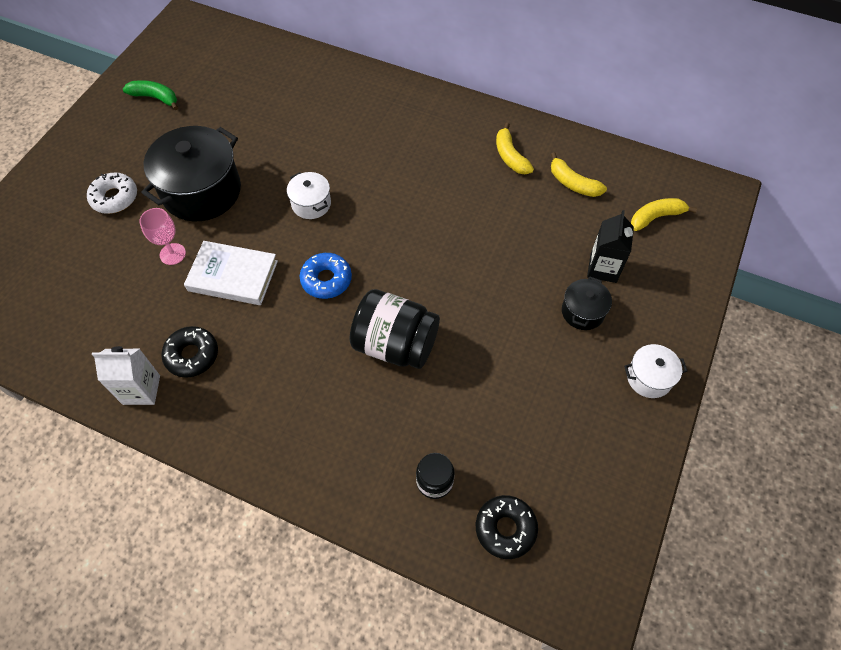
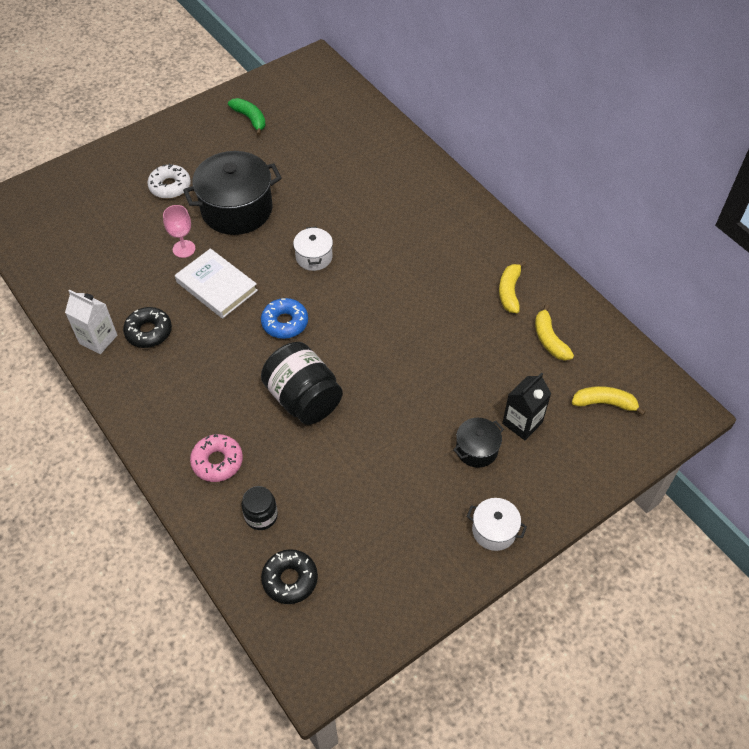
camera: 30 degrees right, 5 degrees down
none -> pink donut [190,434,243,482]

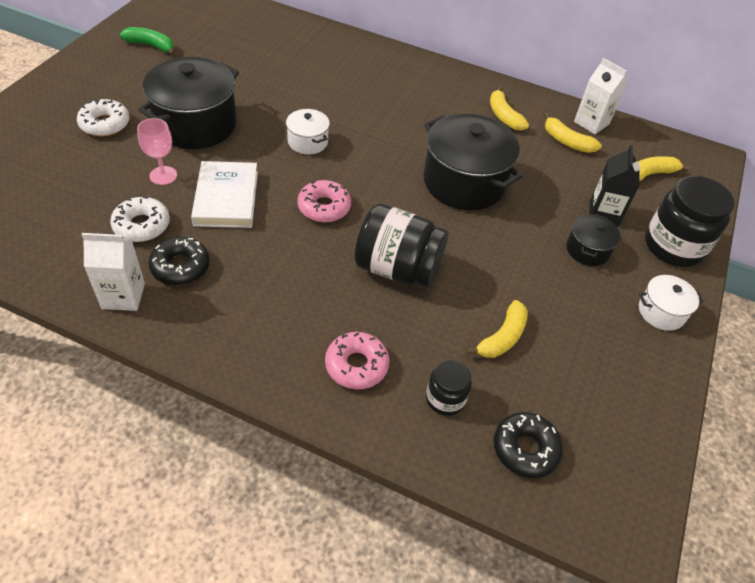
camera: 35 degrees left, 5 degrees down
white book [175,248,258,319] -> white book turned 75 degrees clockwise [191,161,258,228]
blue donut [261,298,308,339] -> pink donut [297,180,351,222]
none -> white donut [110,196,170,242]
none -> black pot [423,113,522,210]
none -> yellow banana [466,300,528,358]
none -> white carton [574,58,627,134]
none -> black jar [645,176,735,267]

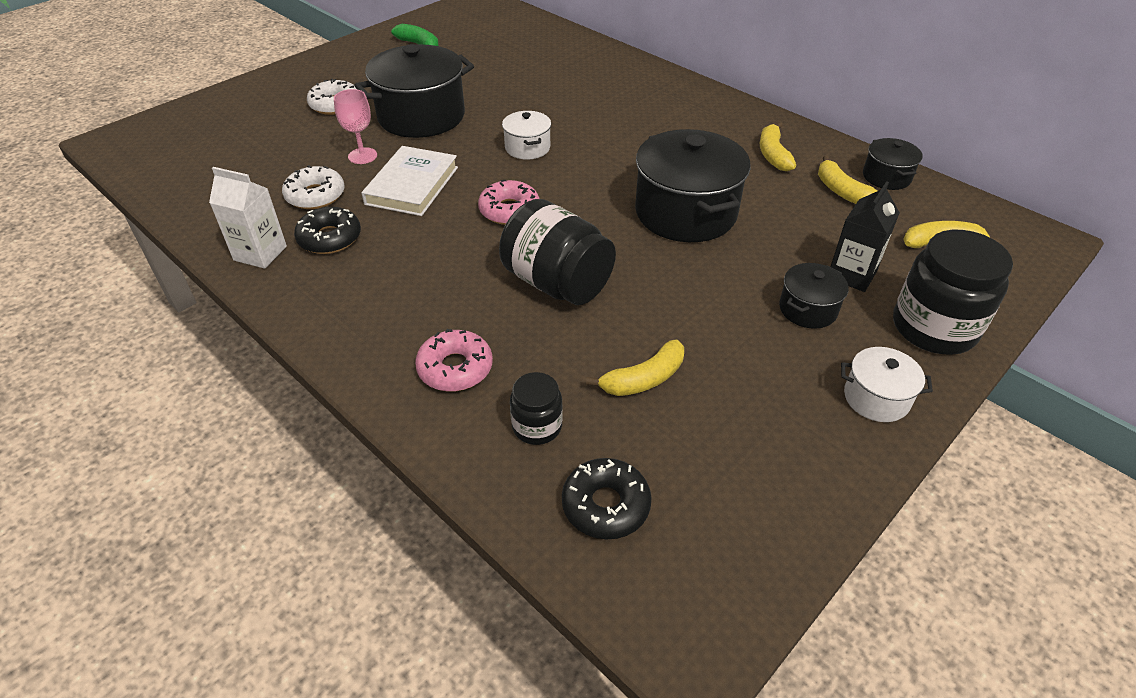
camera: 25 degrees right, 5 degrees down
white carton [574,58,627,134] -> black pot [863,138,923,190]

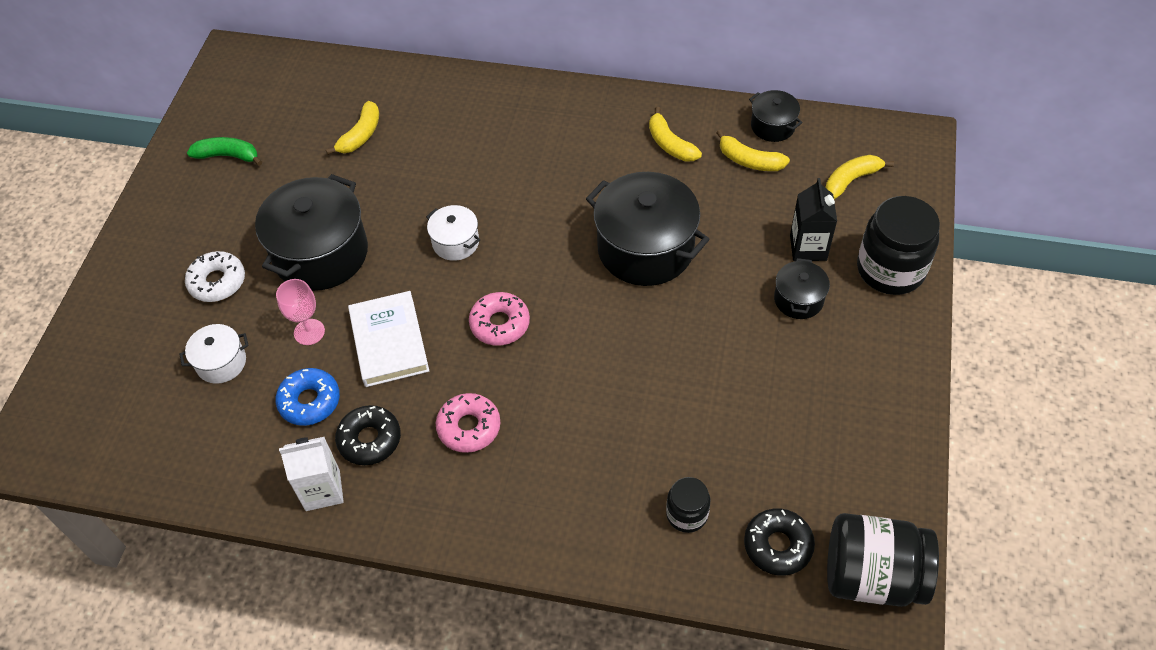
camera: 30 degrees left, 10 degrees up
white donut [282,165,345,209] -> blue donut [276,368,340,426]
pink donut [415,329,493,392] -> pink donut moved to [436,393,500,453]
black jar [499,199,616,305] -> black jar moved to [827,513,939,607]
yellow banana [586,340,684,396] -> yellow banana moved to [326,101,379,155]
white pot [841,347,933,422] -> white pot moved to [179,324,249,384]

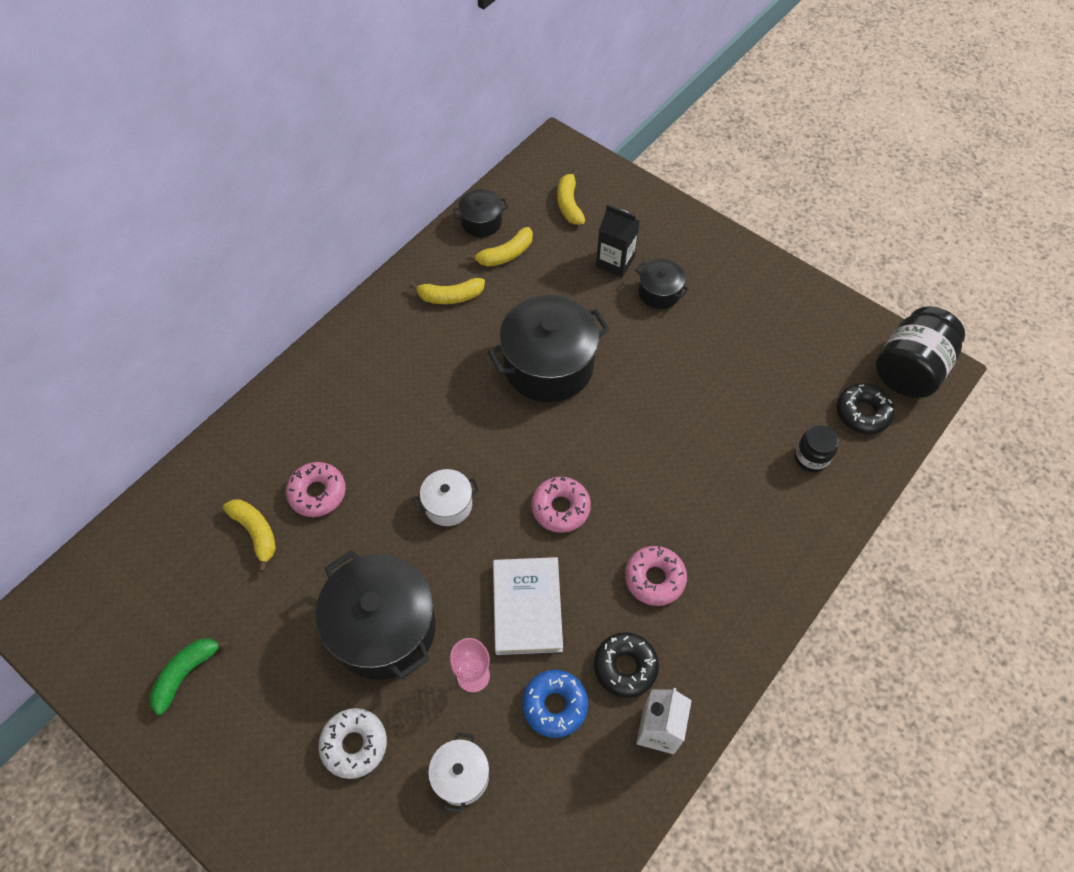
camera: 65 degrees left, 5 degrees up
white book [348,291,429,387] -> white book turned 75 degrees clockwise [493,557,563,655]
black jar [857,196,940,295] -> none
none -> pink donut [286,462,346,517]

